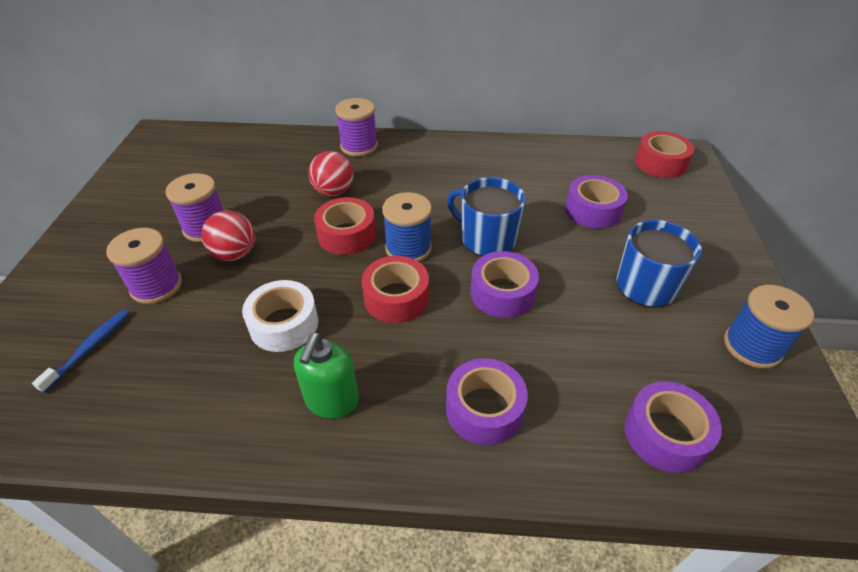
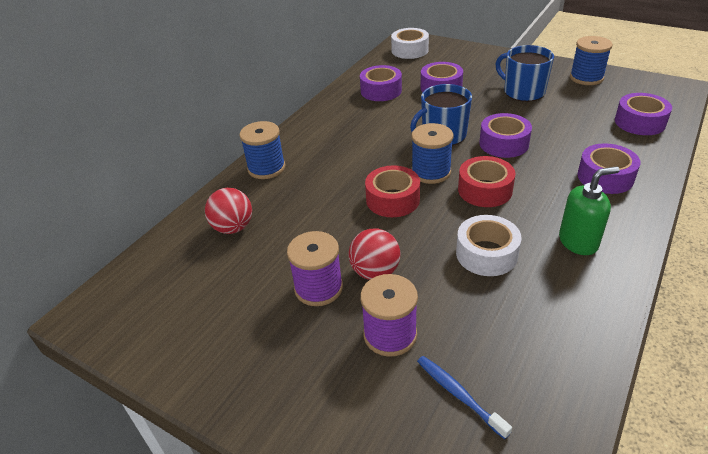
camera: 60 degrees left, 5 degrees down
green soap dispenser [294,333,359,419] -> green soap dispenser turned 60 degrees counterclockwise [559,166,620,255]
red ball [308,151,354,197] -> red ball moved to [205,188,252,234]
purple spool [335,98,378,156] -> blue spool [239,121,285,179]
red tape [635,131,694,178] -> white tape [391,28,429,59]
none -> purple tape [360,65,402,101]

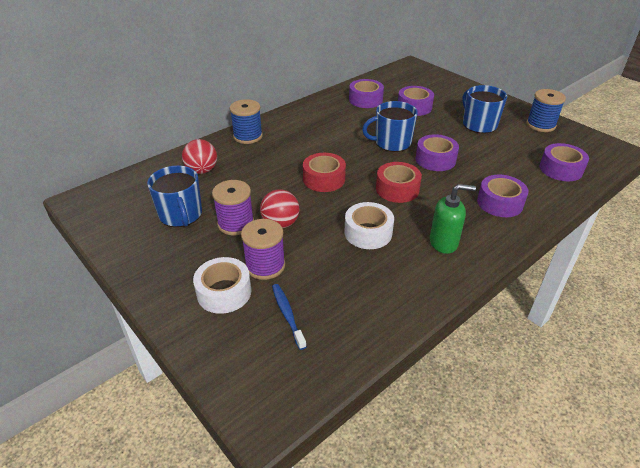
camera: 15 degrees right, 0 degrees up
white tape [391,28,429,59] -> white tape moved to [193,257,251,314]
blue spool [411,123,453,184] -> none
none -> blue mug [147,166,202,227]

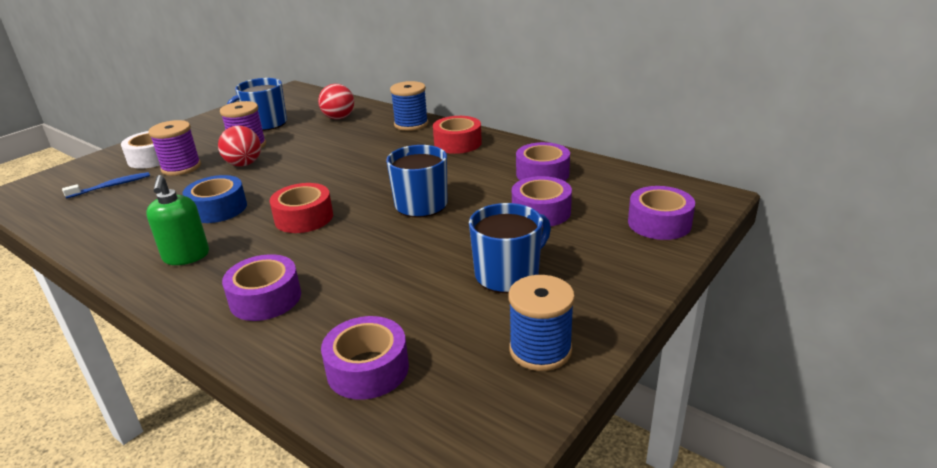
camera: 80 degrees right, 10 degrees down
red tape [303,153,346,192] -> red tape moved to [433,116,482,154]
white tape [344,202,394,249] -> blue tape [182,175,247,223]
purple tape [415,134,459,171] -> purple tape moved to [628,186,695,240]

